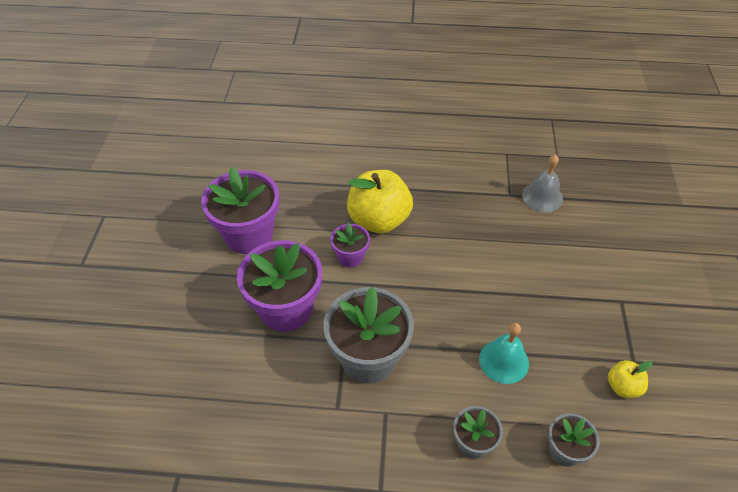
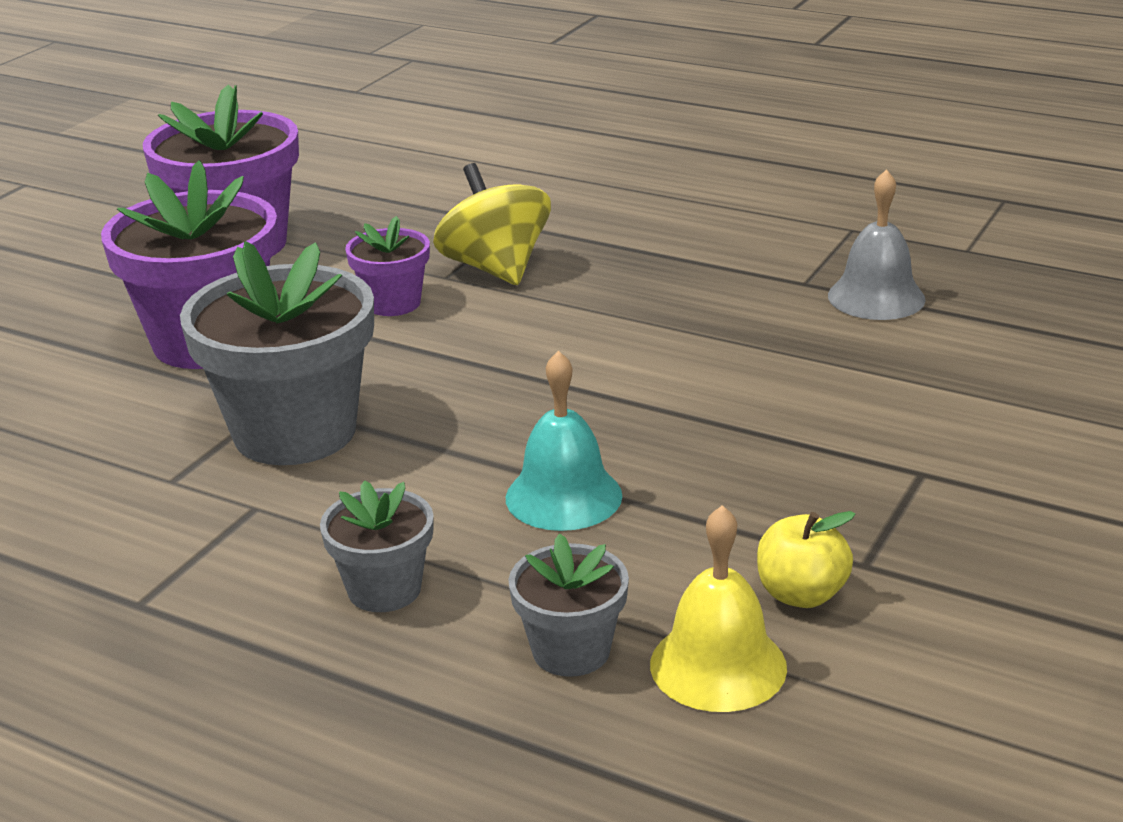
camera: 25 degrees right, 20 degrees down
yellow apple [347,170,413,233] -> yellow spinning top [433,163,551,285]
none -> yellow bell [650,505,787,712]

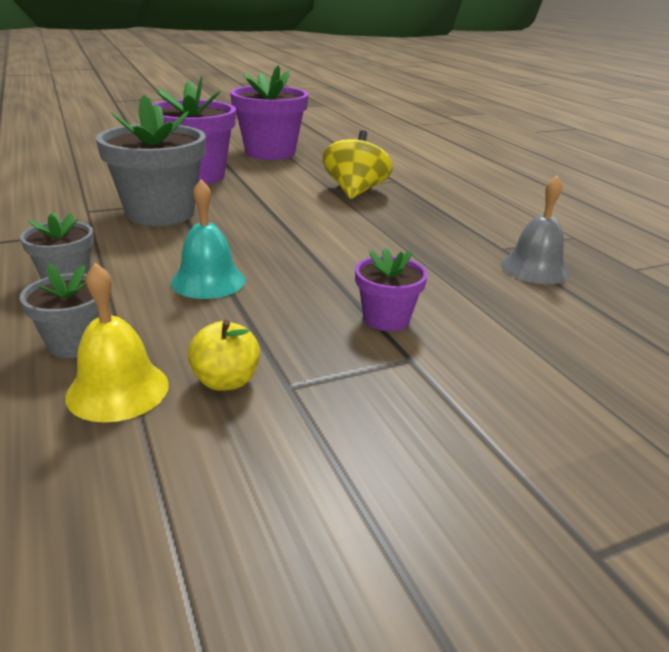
camera: 35 degrees right, 0 degrees up
purple flower pot [345,216,430,316] -> purple flower pot moved to [355,248,428,331]

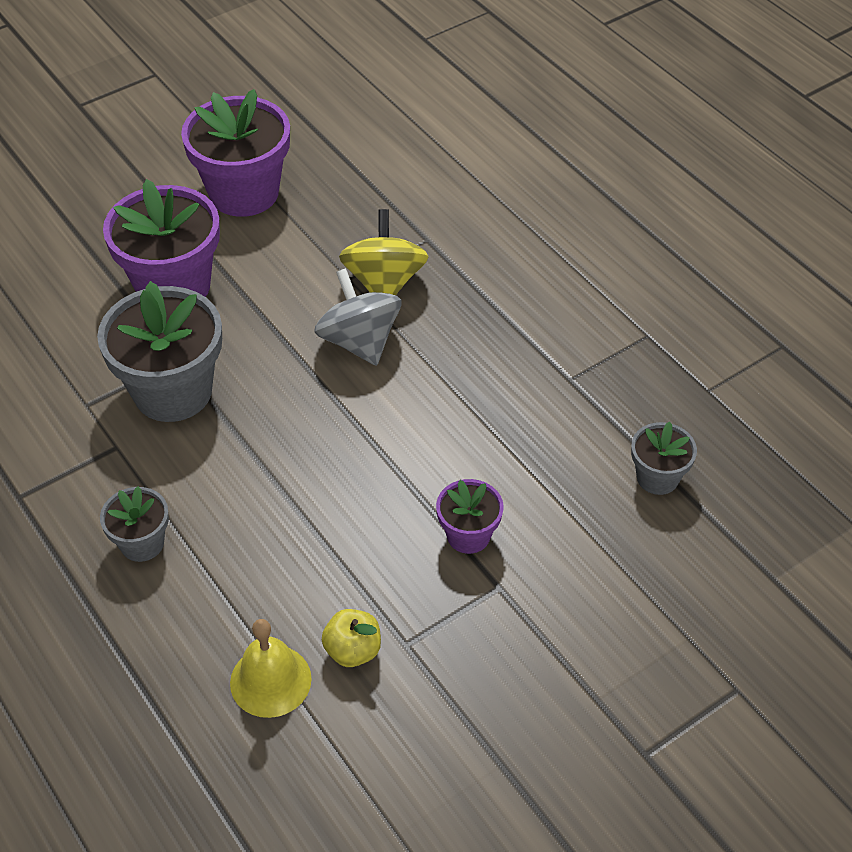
camera: 10 degrees left, 20 degrees up
grey flower pot [20,264,99,358] -> grey flower pot moved to [631,421,697,495]
turquoise bell [171,180,245,299] -> none
grey bell [501,176,570,284] -> none
none -> grey spinning top [314,268,402,366]

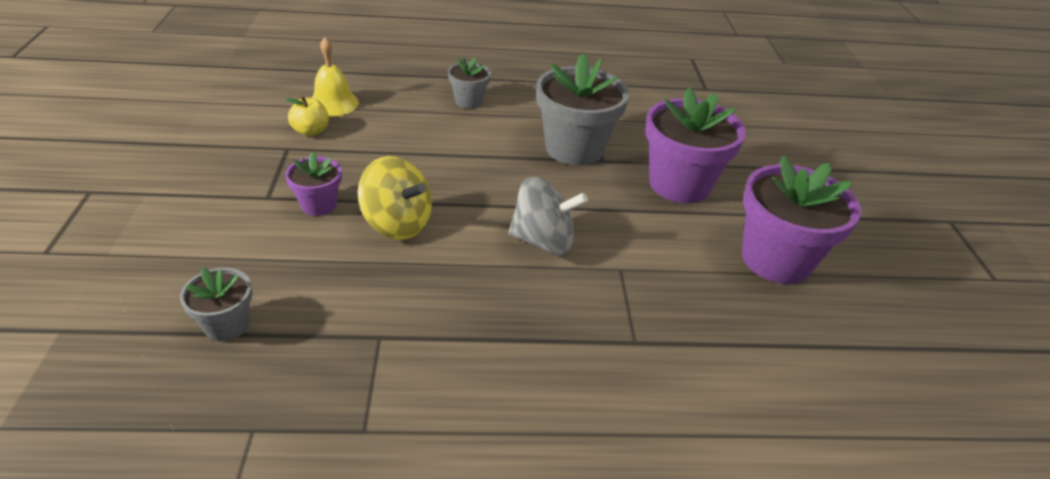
camera: 120 degrees right, 10 degrees down
yellow spinning top [339,209,429,295] -> yellow spinning top moved to [358,156,432,240]

